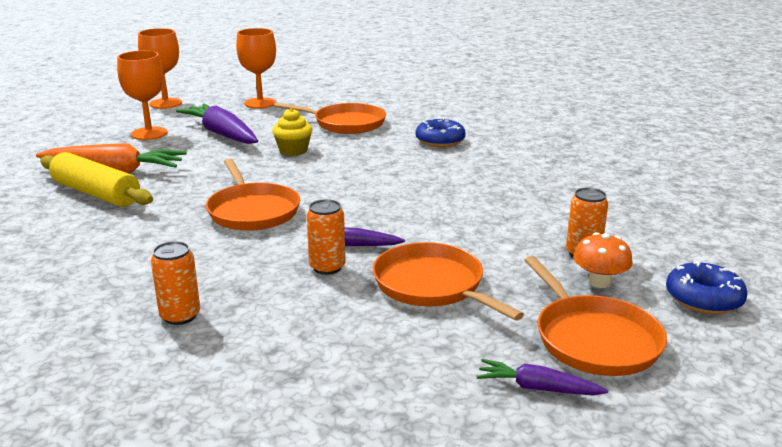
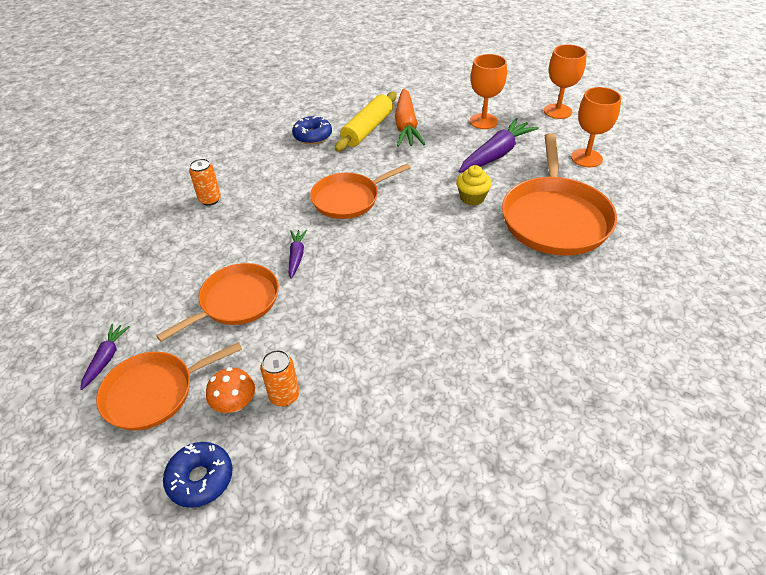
camera: 85 degrees right, 20 degrees up
orange pan [274,103,386,134] -> orange pan [502,133,617,256], size x1.56
orange can [307,199,346,275] -> none
blue donut [416,118,466,147] -> blue donut moved to [292,116,332,144]

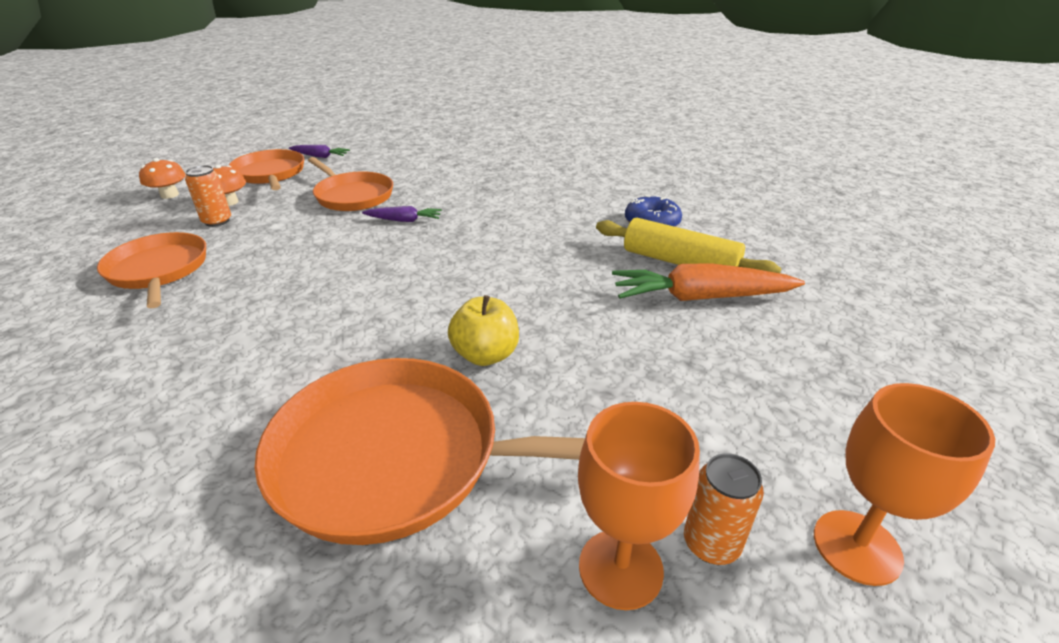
camera: 90 degrees right, 10 degrees down
blue donut [163,442,233,508] -> orange mushroom [139,158,186,199]
orange can [189,158,221,206] -> orange can moved to [684,453,764,565]
orange pan [310,164,411,219] -> orange pan moved to [97,232,206,308]
yellow cupcake [456,165,492,205] -> yellow apple [448,295,519,366]
purple carrot [459,118,539,173] -> none
orange goblet [470,54,507,129] -> none

